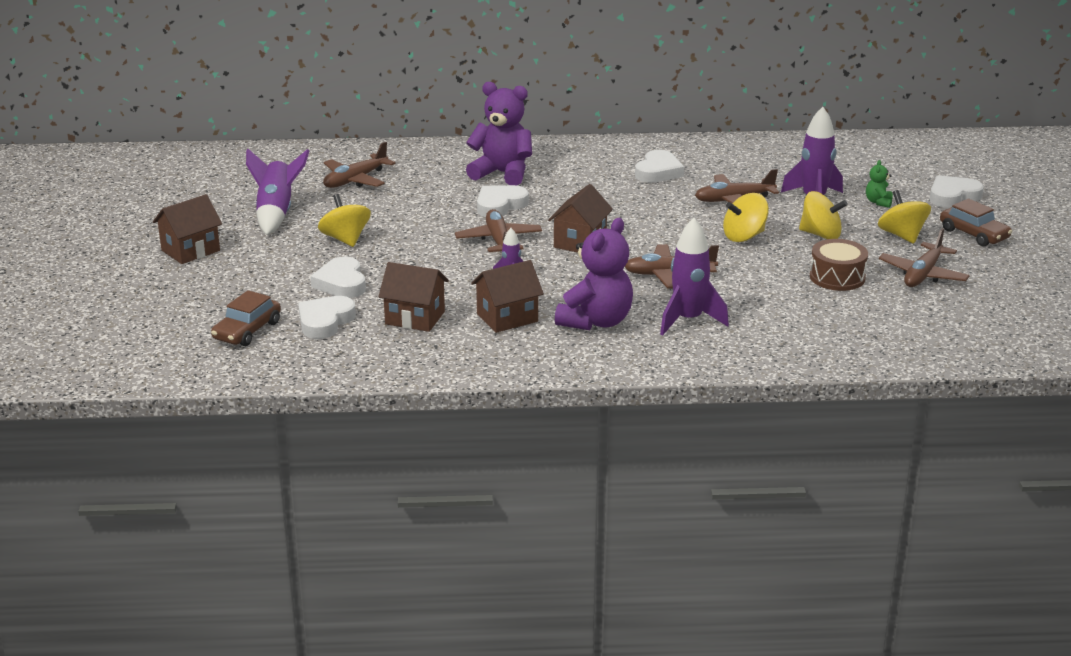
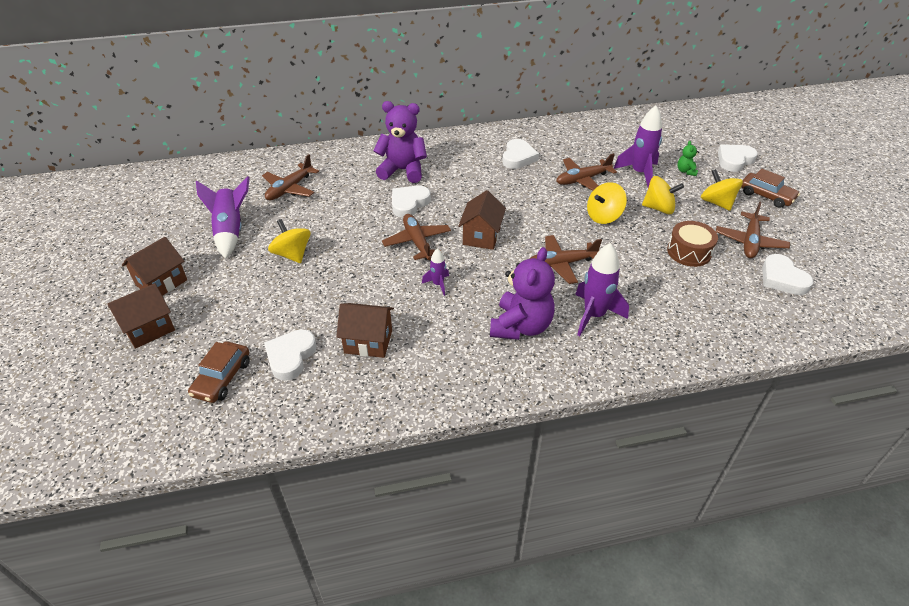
camera: 10 degrees left, 15 degrees up
white heart [310,256,366,298] -> white heart moved to [762,254,814,295]
brown house [471,260,544,333] -> brown house moved to [107,283,175,349]

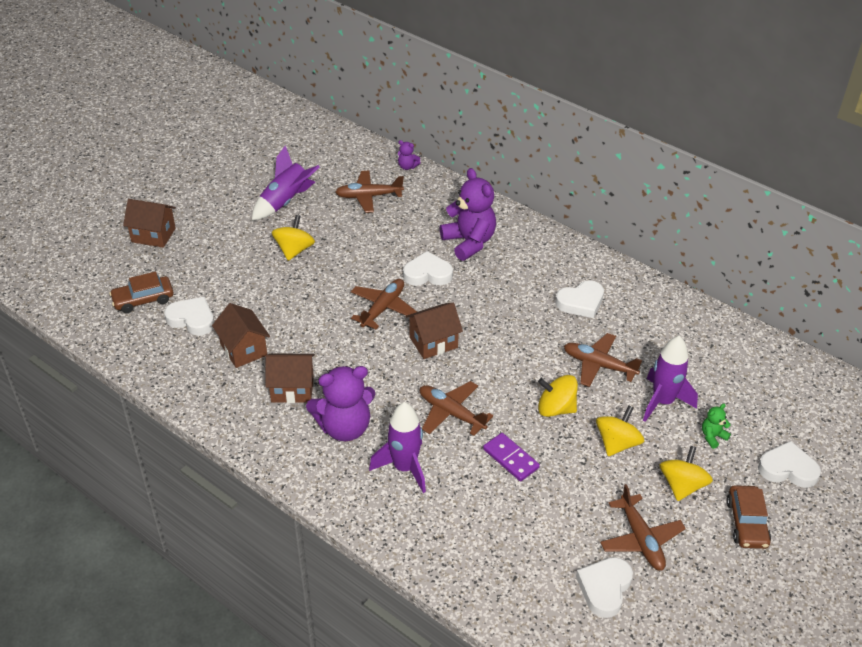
camera: 50 degrees right, 0 degrees up
brown house [122,237,187,296] -> brown house moved to [265,354,315,403]
white heart [264,329,317,381] -> white heart turned 45 degrees clockwise [164,297,214,336]
purple rocket [422,248,449,296] -> none
yellow spinning top [642,176,684,214] -> yellow spinning top turned 120 degrees counterclockwise [596,405,644,456]
brown drum [667,221,718,267] -> none
brown plane [716,201,790,258] -> brown plane turned 90 degrees counterclockwise [600,484,686,571]
none -> purple teddy bear [398,140,421,170]
none -> purple domino [483,433,540,481]

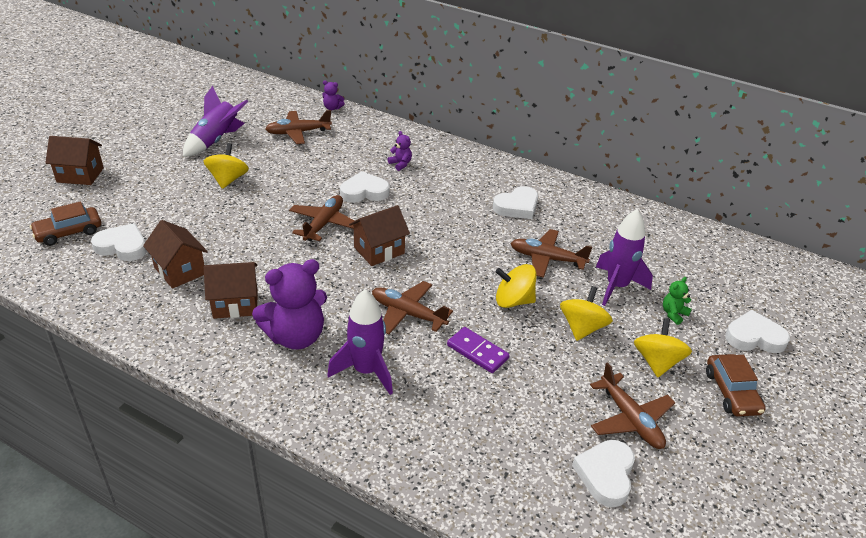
camera: 10 degrees left, 5 degrees down
purple teddy bear [440,168,496,261] -> purple teddy bear [388,131,412,171], size x0.44

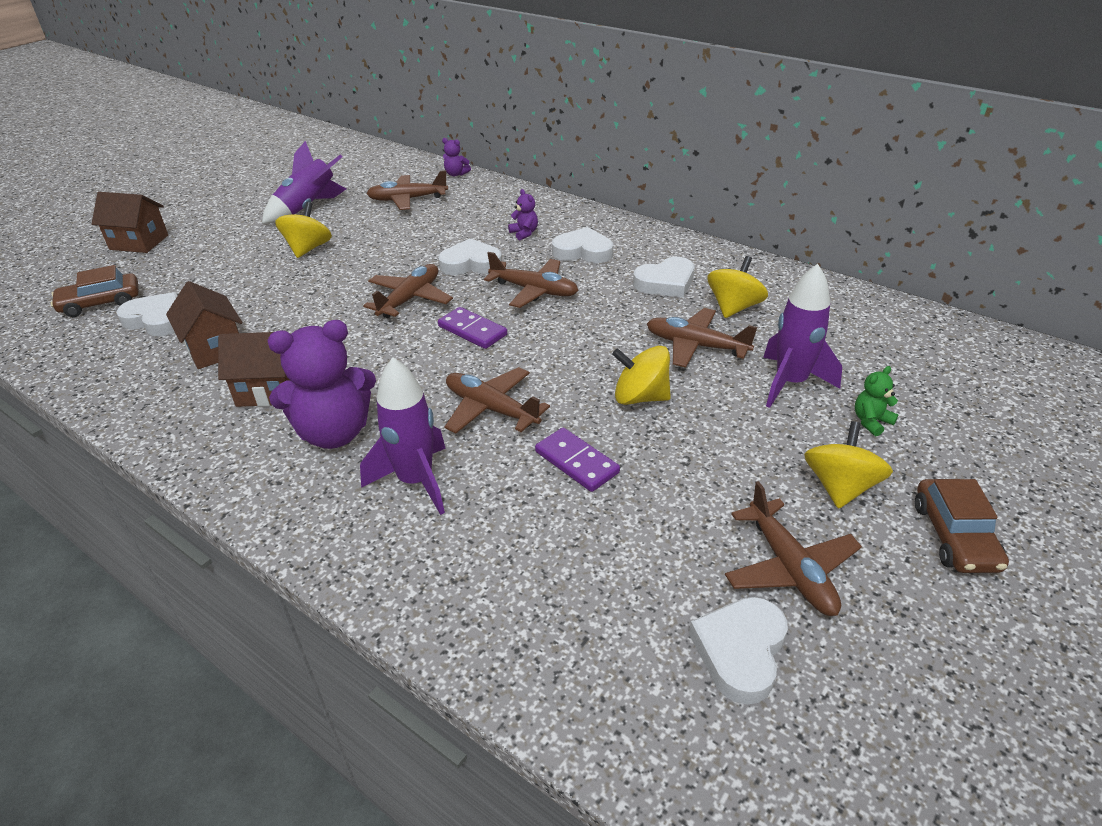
camera: 10 degrees right, 0 degrees up
brown house [349,205,410,266] -> purple domino [438,307,507,349]
yellow spinning top [560,286,613,341] -> yellow spinning top moved to [707,256,768,318]
white heart [725,310,790,353] -> white heart moved to [552,227,613,263]
none -> brown plane [484,252,578,308]

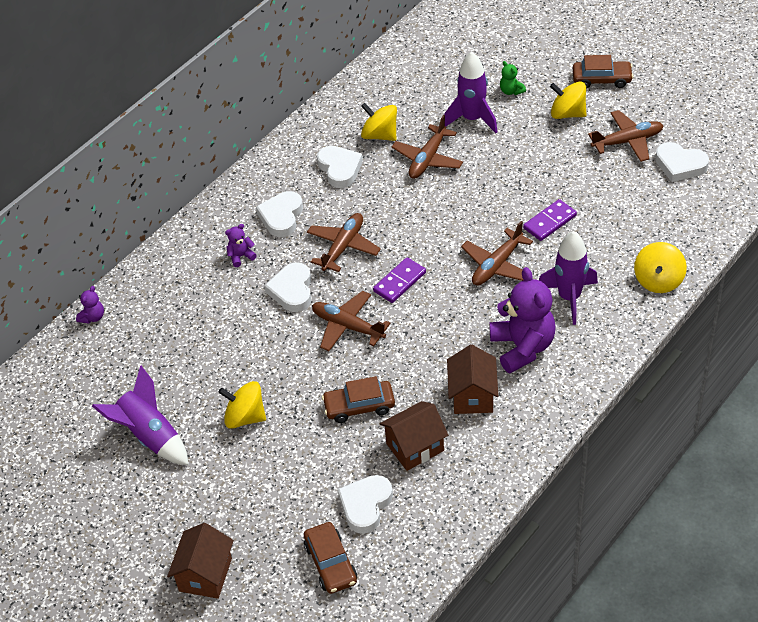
camera: 85 degrees left, 10 degrees up
brown plane [366,170,448,210] -> none
yellow spinning top [612,346,671,405] -> yellow spinning top moved to [634,242,687,293]
none -> brown car [322,376,395,423]

